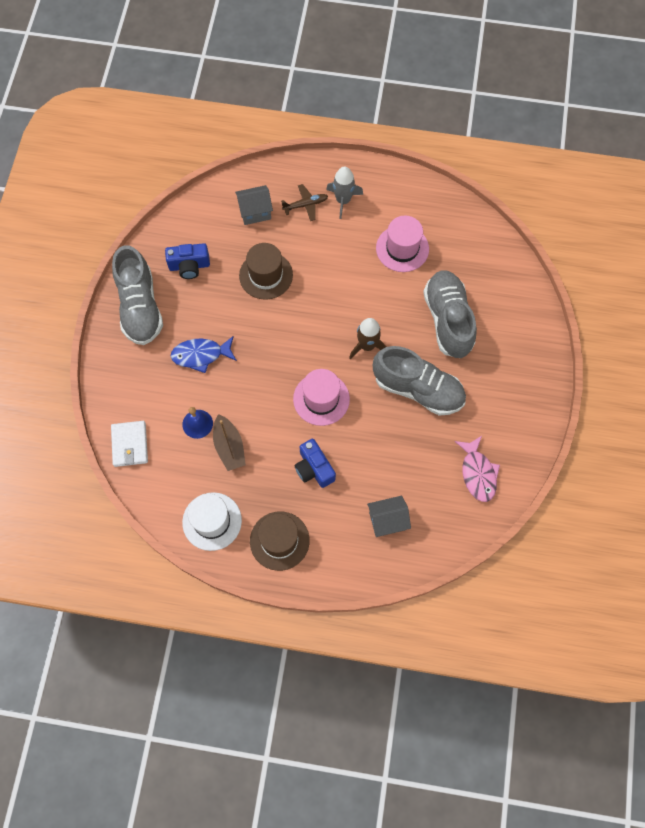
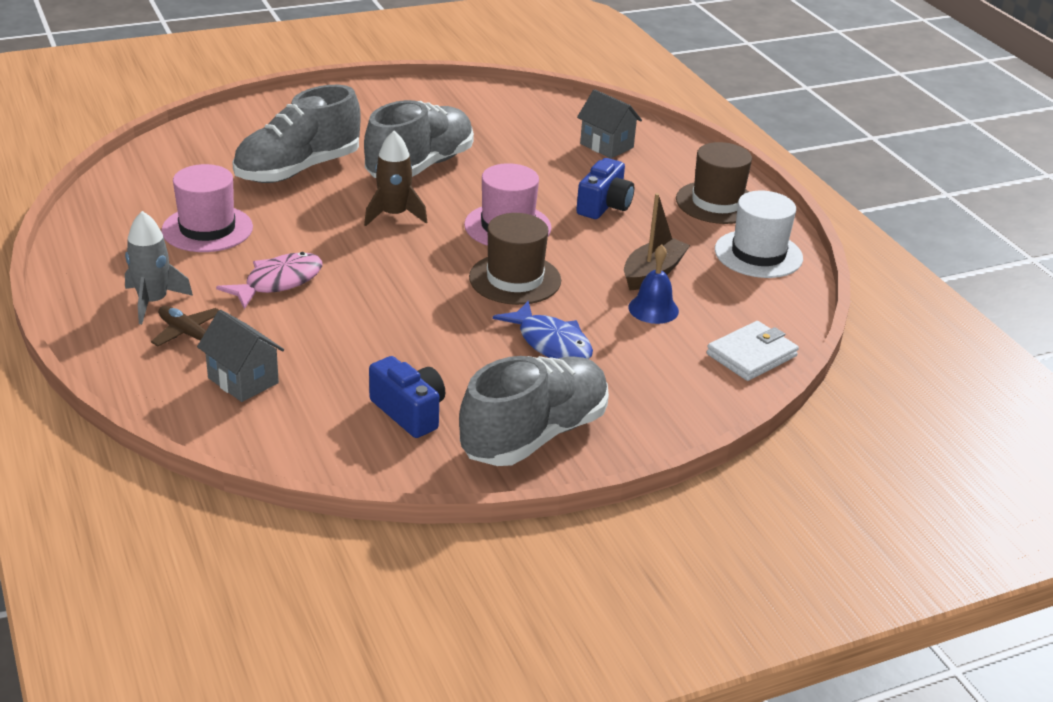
camera: 125 degrees left, 35 degrees down
brown hat [239,243,293,300] -> brown hat moved to [469,213,561,305]
grey shoe [373,346,466,415] -> grey shoe turned 45 degrees clockwise [364,100,474,178]
pink fish [455,436,500,502] -> pink fish moved to [216,252,323,309]

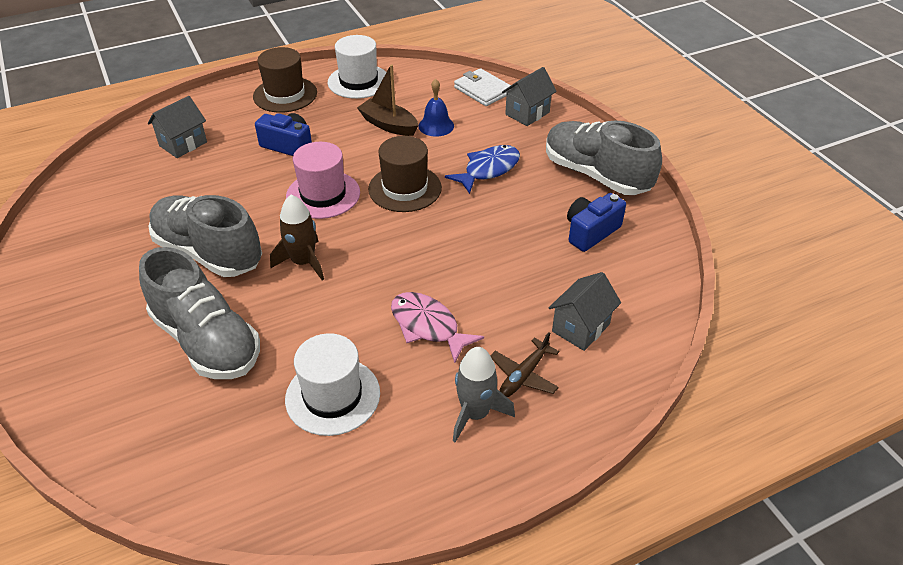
camera: 90 degrees left, 10 degrees up
pink hat [161,164,253,252] -> white hat [285,333,380,436]
none -> grey house [502,67,557,126]

